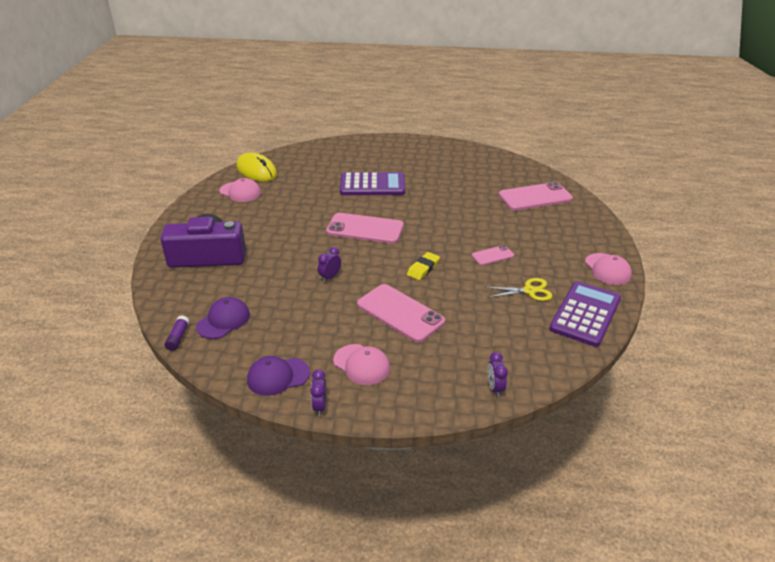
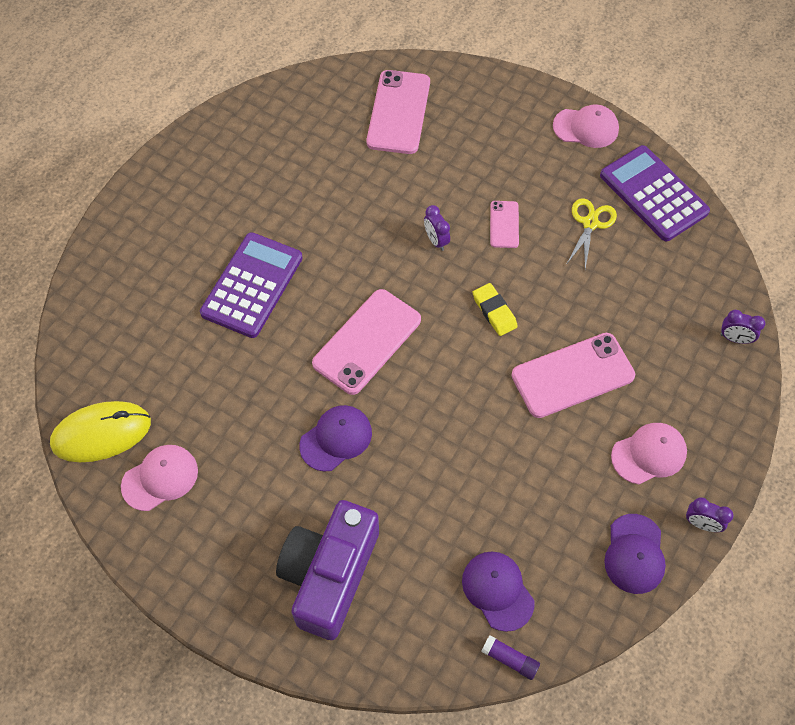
camera: 65 degrees left, 25 degrees up
purple clock [318,247,341,282] -> purple clock moved to [424,205,450,251]
none -> purple cap [299,405,372,472]

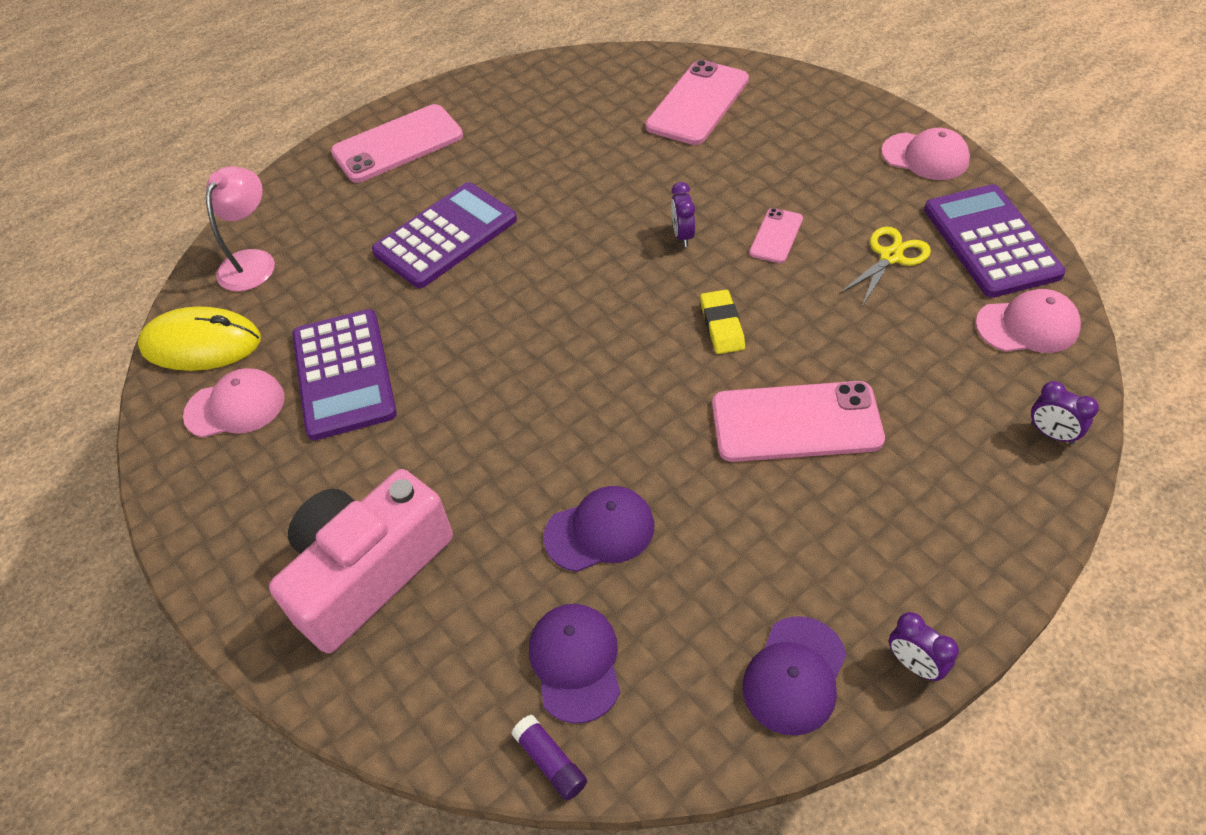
camera: 25 degrees right, 10 degrees down
purple camera [276,500,379,640] -> pink camera [269,469,453,653]
purple cap [299,405,372,472] -> purple cap moved to [543,486,654,572]
pink phone [312,289,421,395] -> pink phone moved to [331,104,463,183]
pink cap [611,423,687,485] -> pink cap moved to [976,289,1081,353]
none -> pink lamp [206,166,275,291]
none -> purple calculator [292,309,397,440]

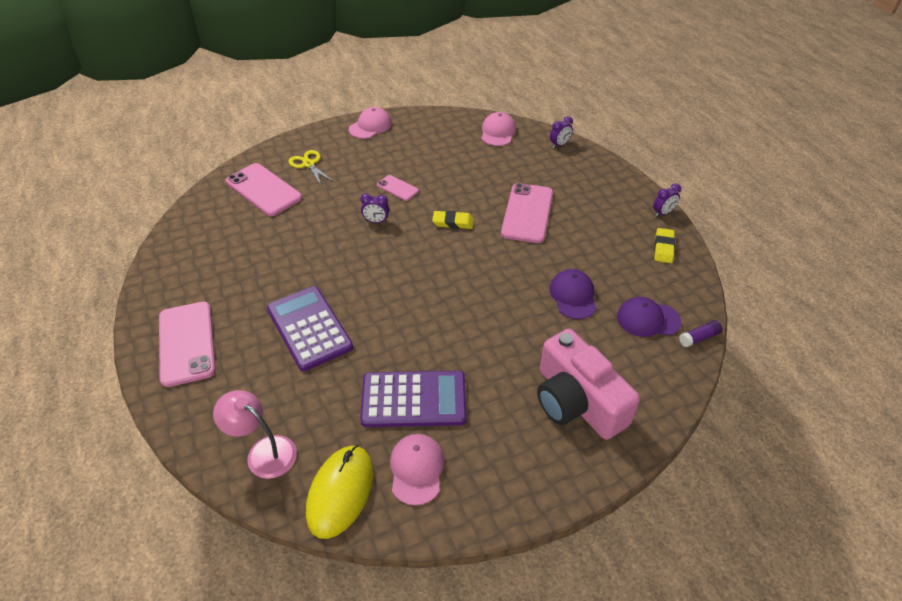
camera: 80 degrees left, 5 degrees down
purple cap [743,616,847,735] -> yellow eraser [654,228,675,263]
yellow scissors [839,227,931,306] -> yellow scissors moved to [288,150,334,187]
purple calculator [924,184,1066,298] -> none

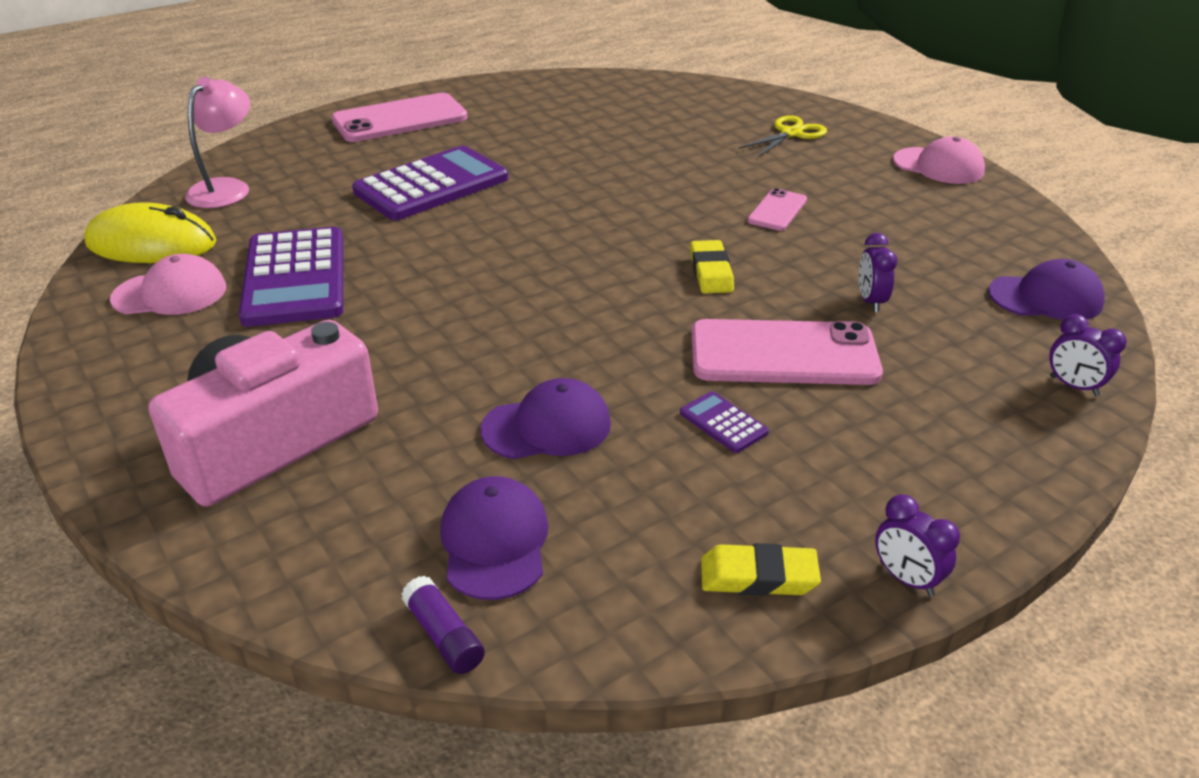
camera: 80 degrees right, 10 degrees down
pink phone [226,163,302,216] -> none
purple clock [361,193,389,223] -> purple clock moved to [859,233,897,312]
pink cap [481,112,516,146] -> purple cap [988,259,1105,320]
none -> purple calculator [680,391,769,453]

